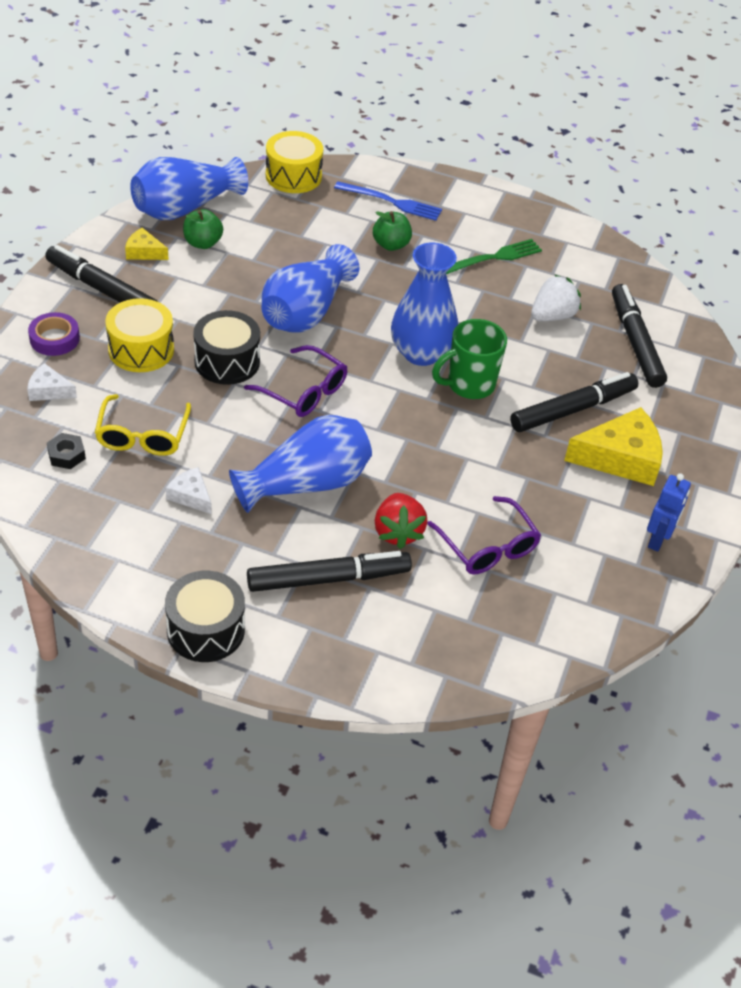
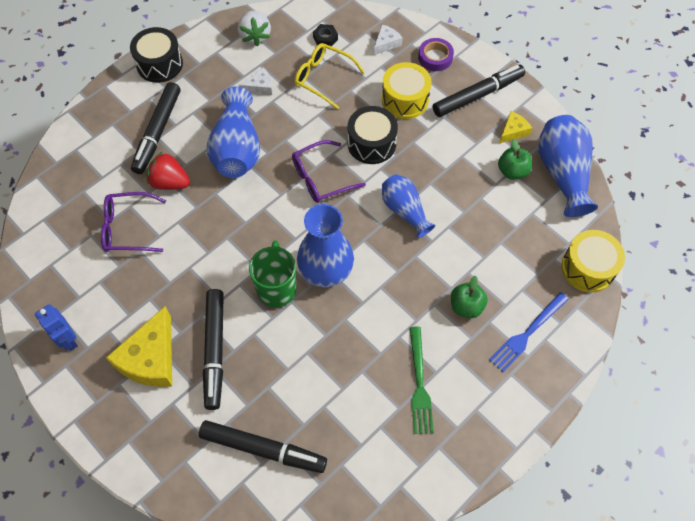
camera: 120 degrees right, 15 degrees up
blue vase [261,244,359,333] -> blue vase [382,174,435,238], size x0.65
white strawberry [531,274,581,321] -> white strawberry moved to [238,11,271,46]

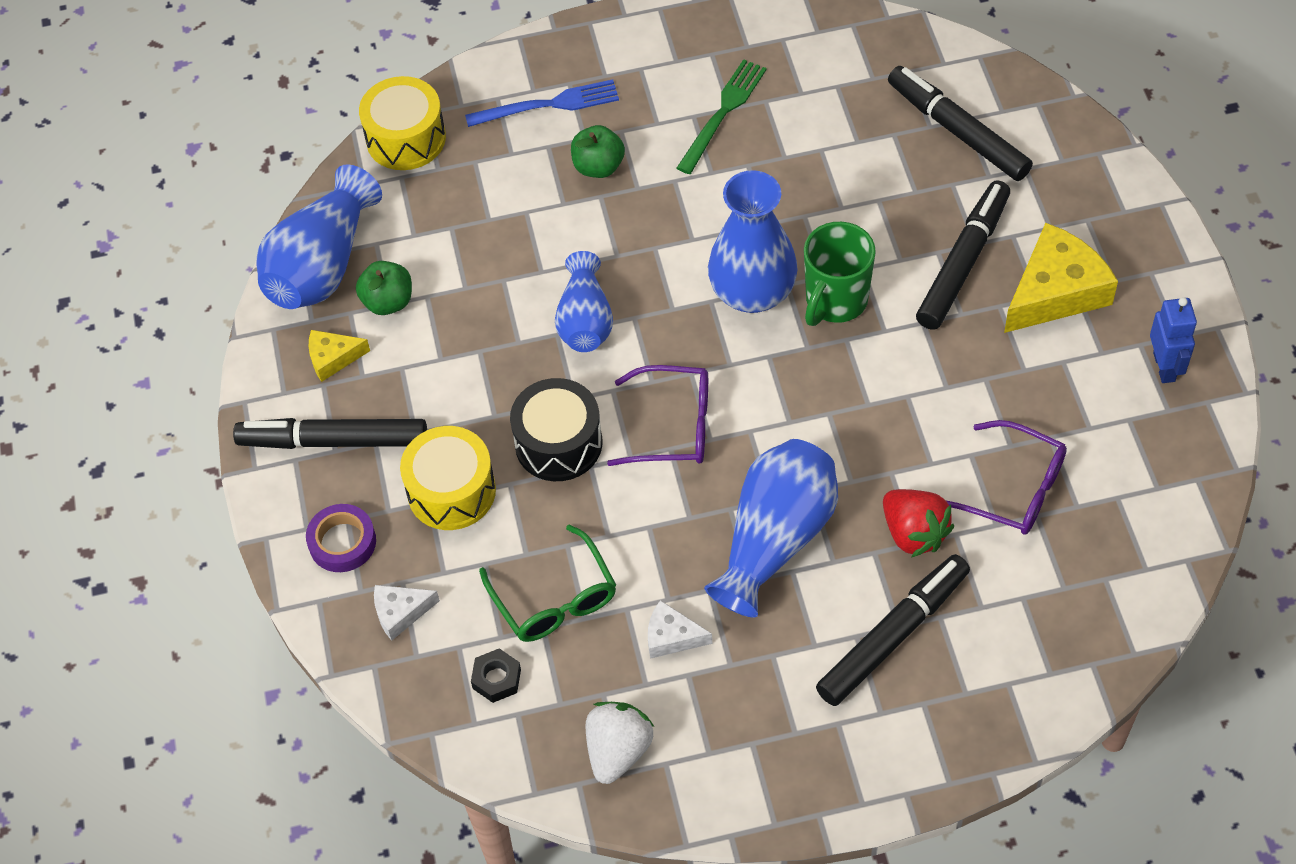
camera: 145 degrees left, 5 degrees down
black drum [130,27,183,83] -> none
yellow glasses [294,43,365,109] -> green glasses [479,524,616,642]

